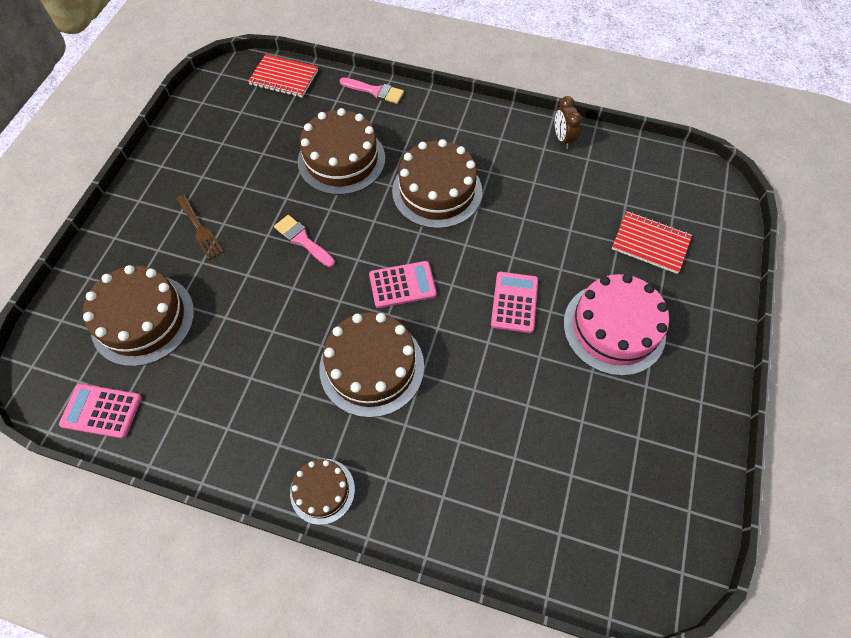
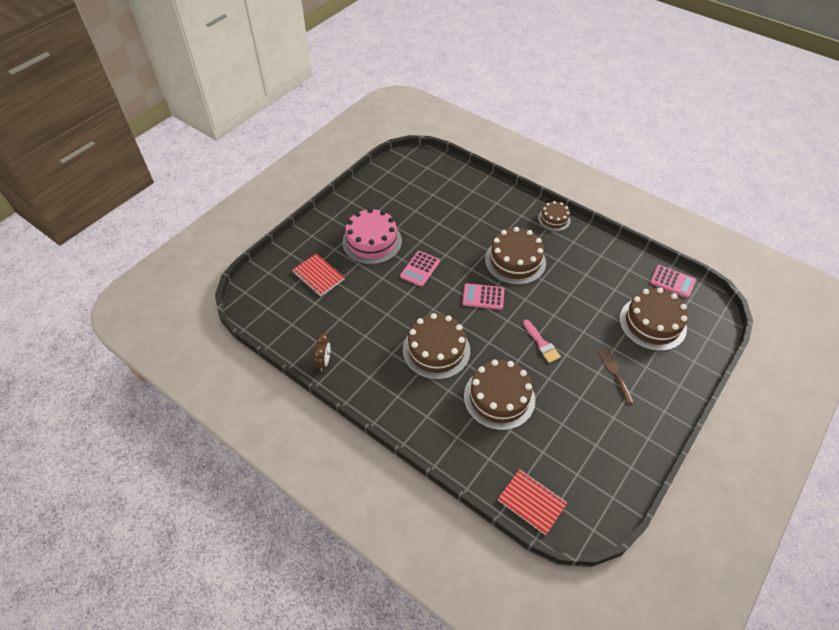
camera: 160 degrees left, 10 degrees down
pink brush [340,78,404,104] -> none

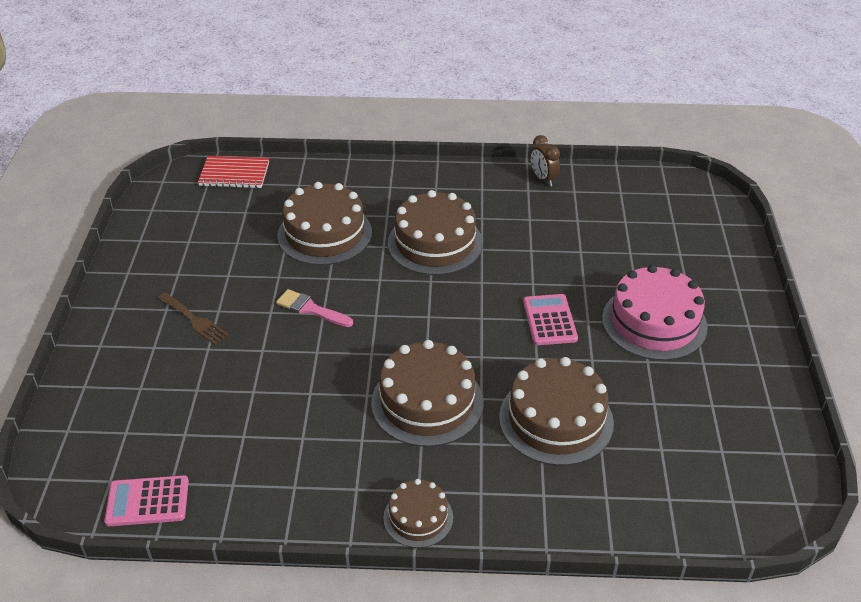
camera: 145 degrees right, 10 degrees down
red notebook [292,254,345,296] -> none
pink calculator [462,283,504,310] -> none
brown cake [620,288,688,351] -> brown cake moved to [499,357,614,466]

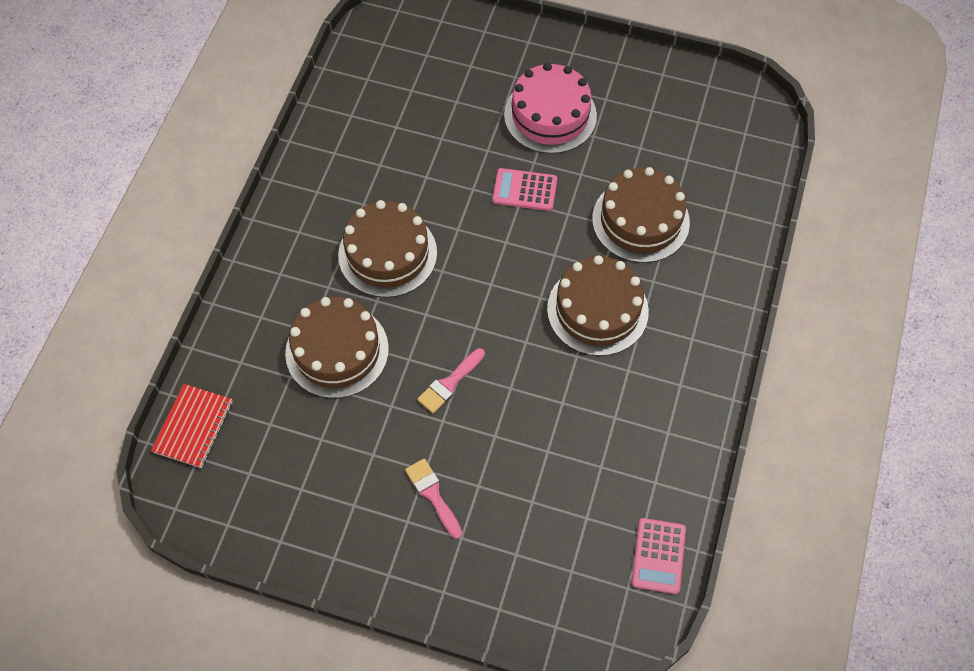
camera: 75 degrees left, 20 degrees up
brown fork [158,293,229,345] -> pink brush [405,458,462,539]
brown cake [383,479,453,548] -> none
brown clock [530,135,560,186] -> none

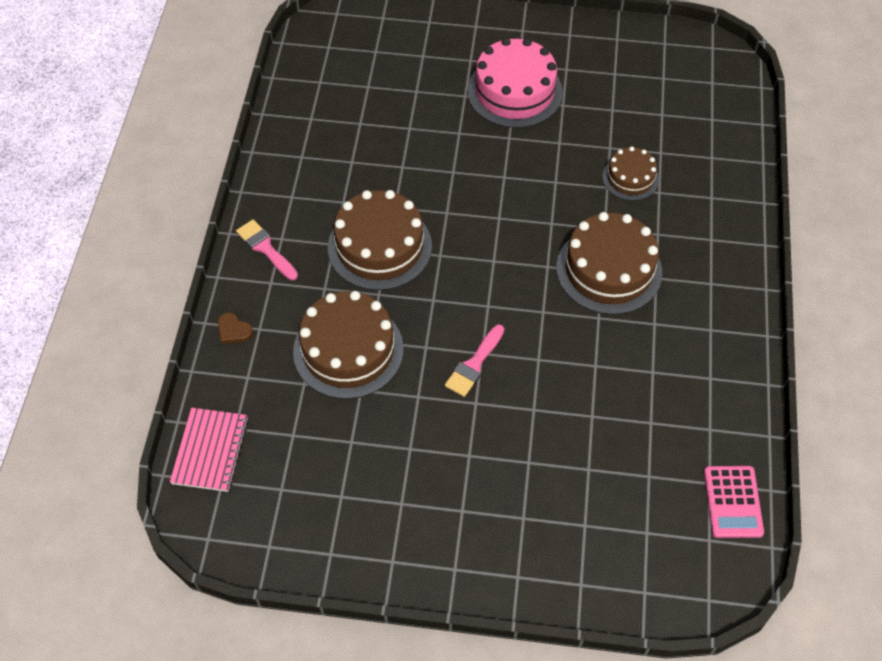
camera: 10 degrees left, 5 degrees down
red notebook [151,384,233,468] -> pink notebook [170,408,249,492]
pink brush [405,458,462,539] -> pink brush moved to [236,219,298,280]
pink calculator [492,168,557,211] -> none
brown cake [592,167,690,263] -> brown cake [602,147,659,201], size x0.56
none -> brown heart [218,312,253,344]

